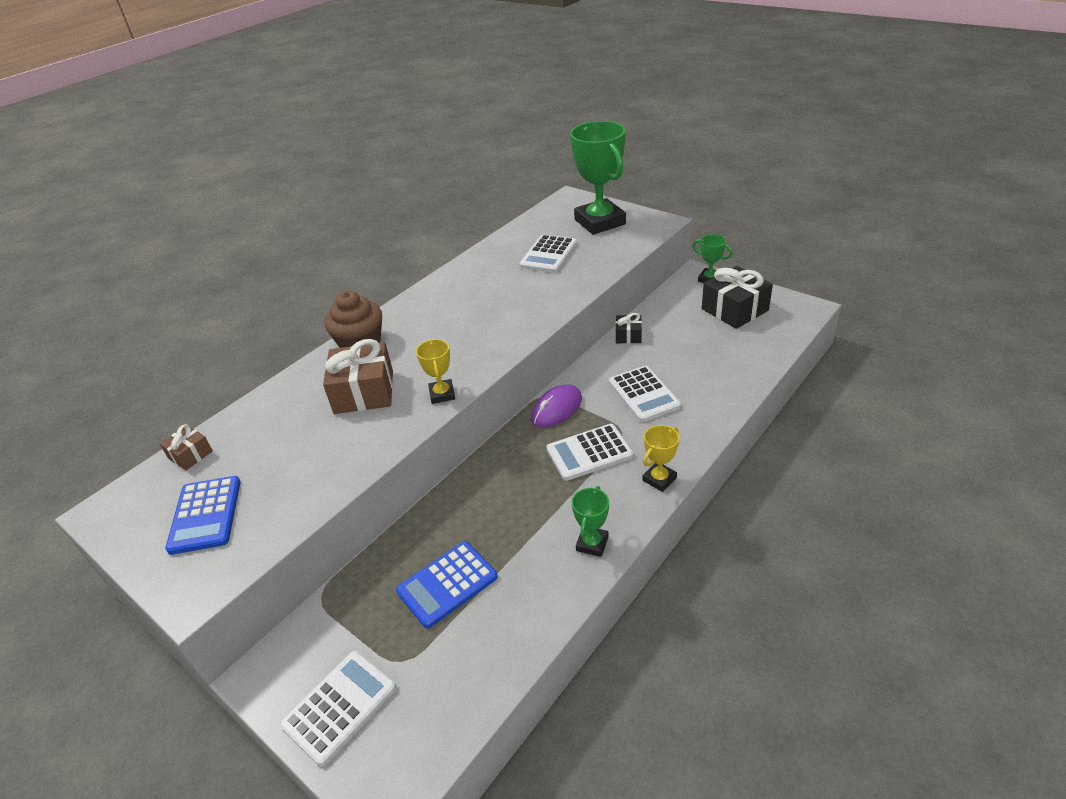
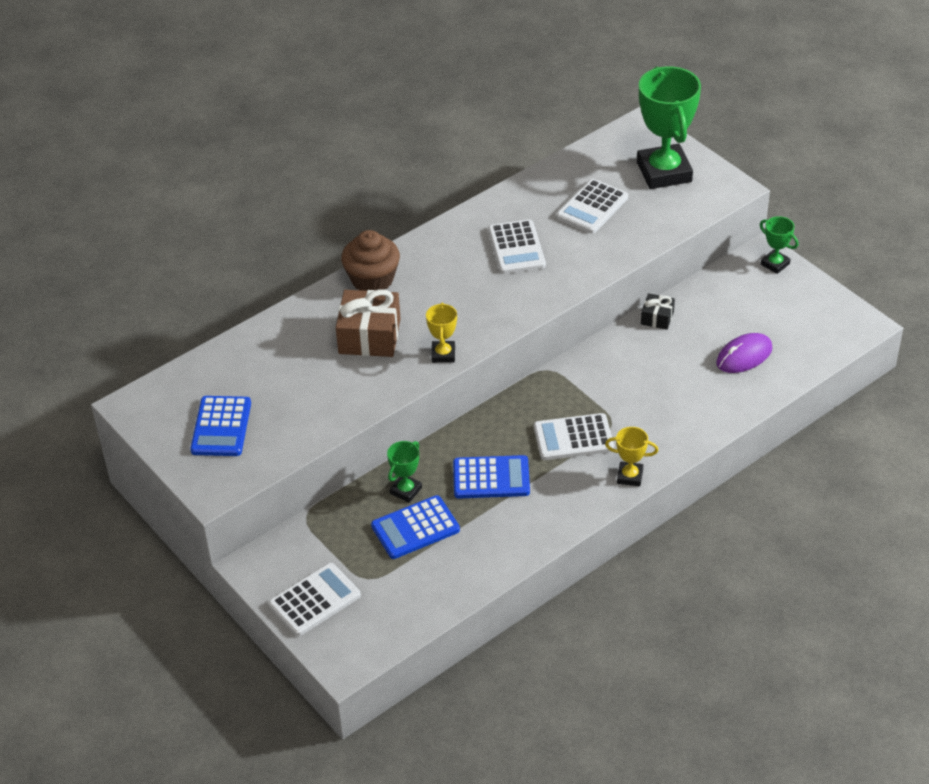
camera: 10 degrees right, 5 degrees up
brown gift [160,424,213,470] -> none
purple mouse [531,385,582,428] -> purple mouse moved to [716,333,773,373]
green trophy [572,486,609,557] -> green trophy moved to [387,441,422,503]
white calculator [609,366,681,422] -> white calculator moved to [488,220,546,274]
yellow trophy [642,425,679,492] -> yellow trophy turned 45 degrees clockwise [605,427,658,486]
black gift [702,266,773,329] -> none
none -> blue calculator [453,455,530,499]

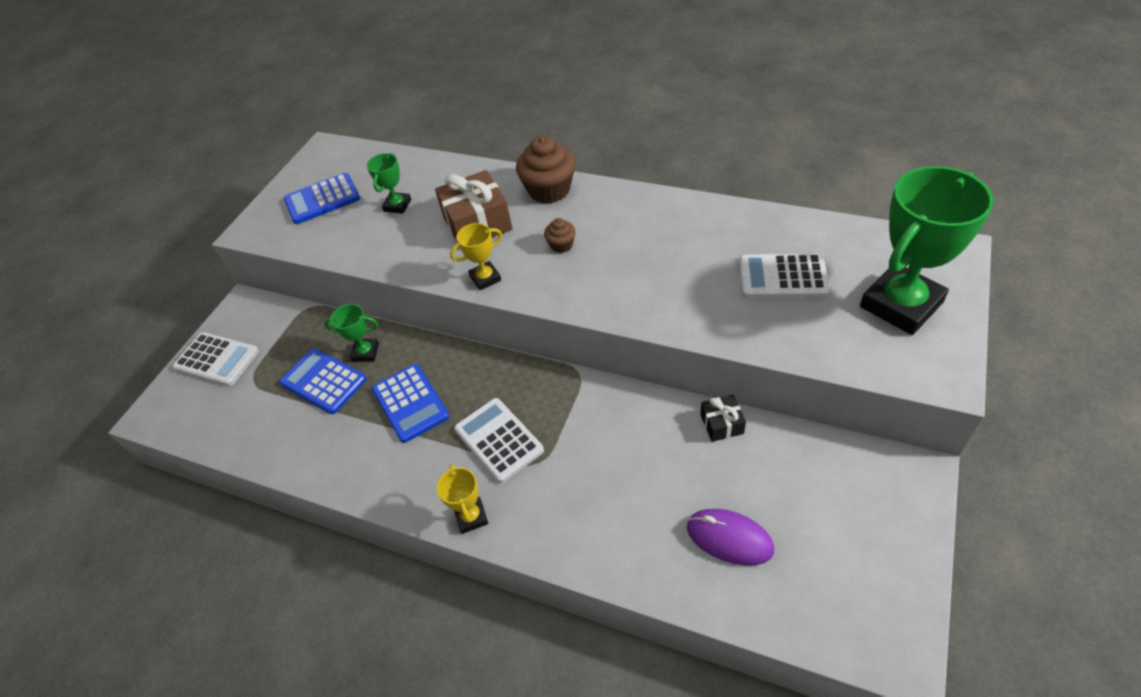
camera: 65 degrees right, 5 degrees up
white calculator [488,220,546,274] -> none
green trophy [760,216,798,274] -> green trophy moved to [367,153,411,214]
none -> brown cupcake [544,218,576,253]

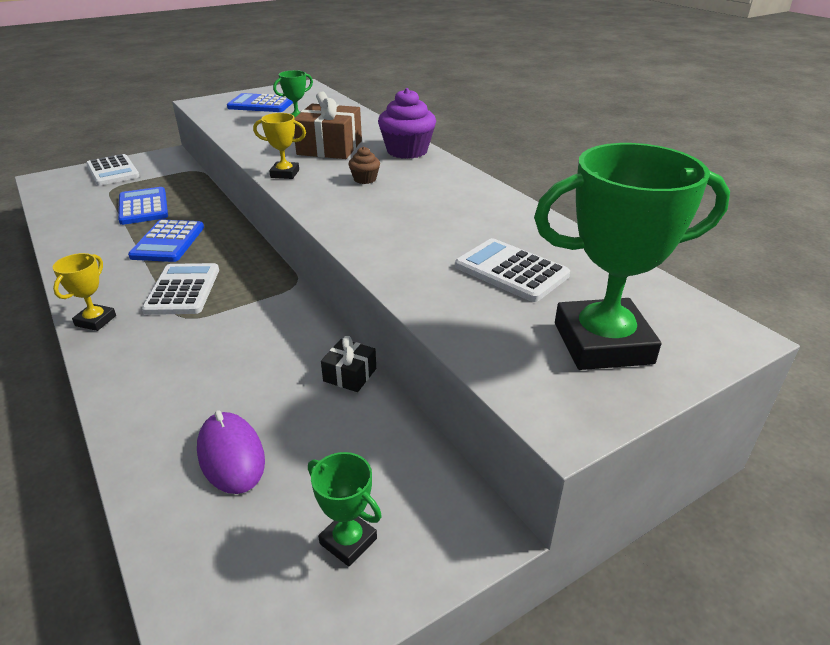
camera: 30 degrees right, 15 degrees down
green trophy [324,304,379,362] -> green trophy moved to [308,452,382,566]
brown cupcake [516,135,575,204] -> purple cupcake [378,88,436,159]

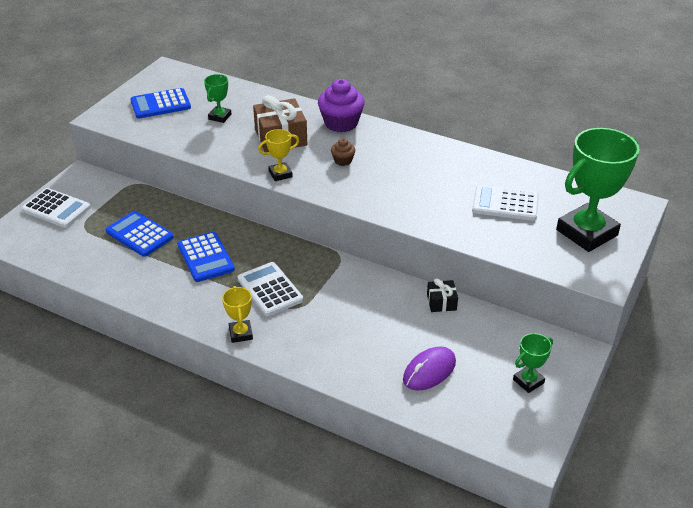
camera: 30 degrees left, 5 degrees up
purple mouse [197,410,265,494] -> purple mouse turned 75 degrees counterclockwise [403,347,456,391]
green trophy [308,452,382,566] -> green trophy turned 45 degrees counterclockwise [513,333,553,393]

